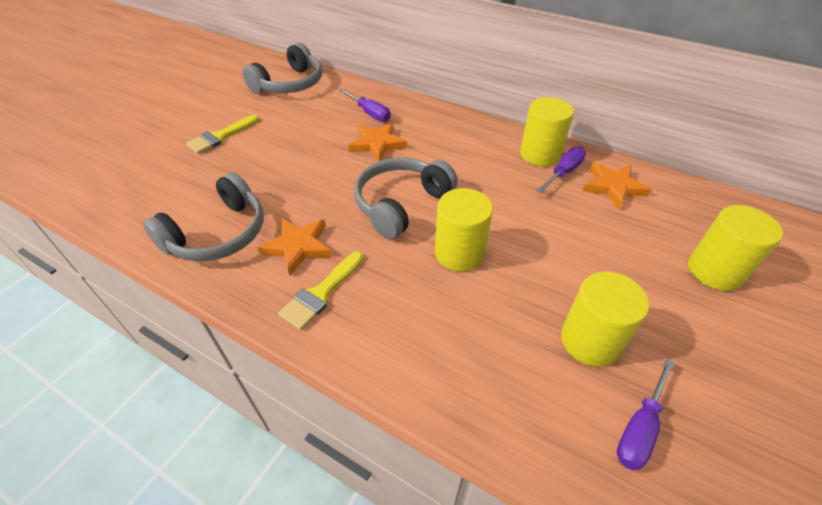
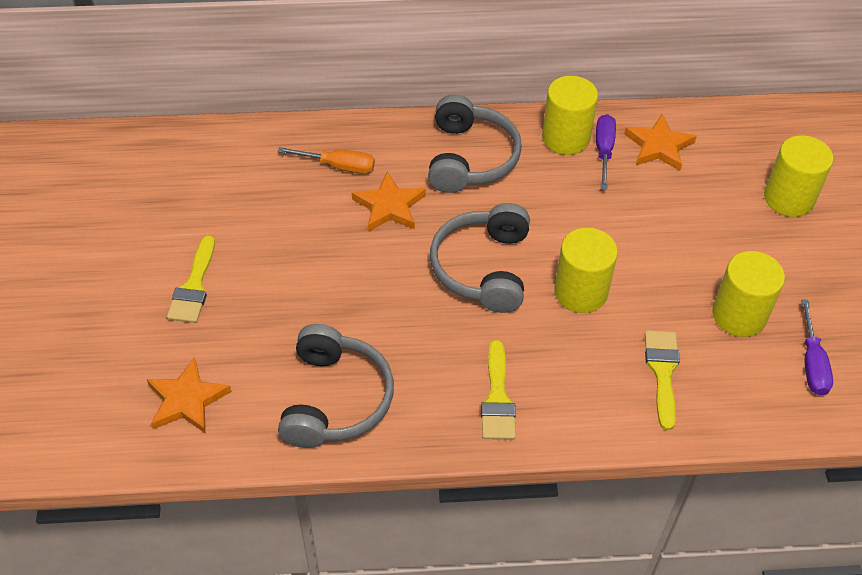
camera: 35 degrees left, 5 degrees up
grey headphones [242,43,322,94] -> grey headphones moved to [428,95,522,193]
orange star [257,218,332,276] -> orange star moved to [147,357,232,434]
purple screwdriver [339,89,391,122] -> orange screwdriver [277,147,375,174]
none -> yellow brush [645,330,680,430]

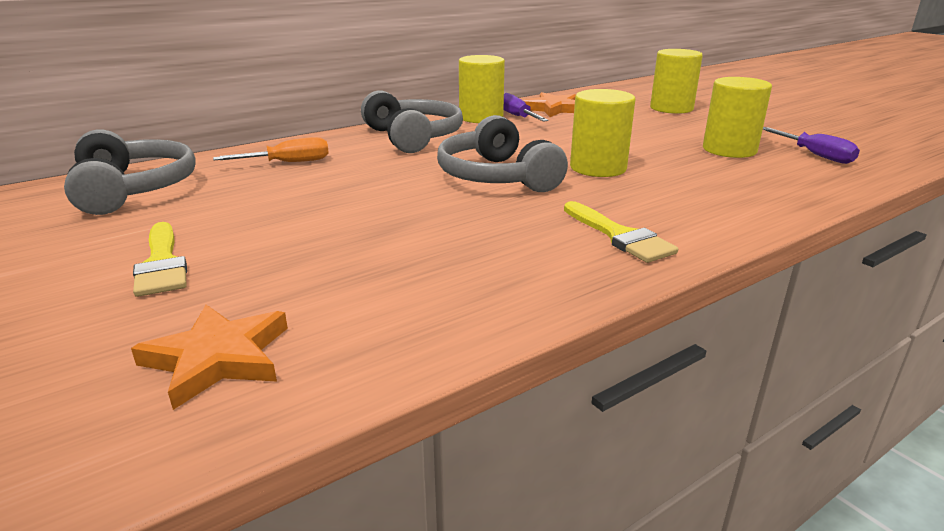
camera: 30 degrees left, 25 degrees down
grey headphones [278,324,394,448] -> grey headphones moved to [64,129,196,215]
orange star [352,171,426,232] -> none
yellow brush [645,330,680,430] -> none

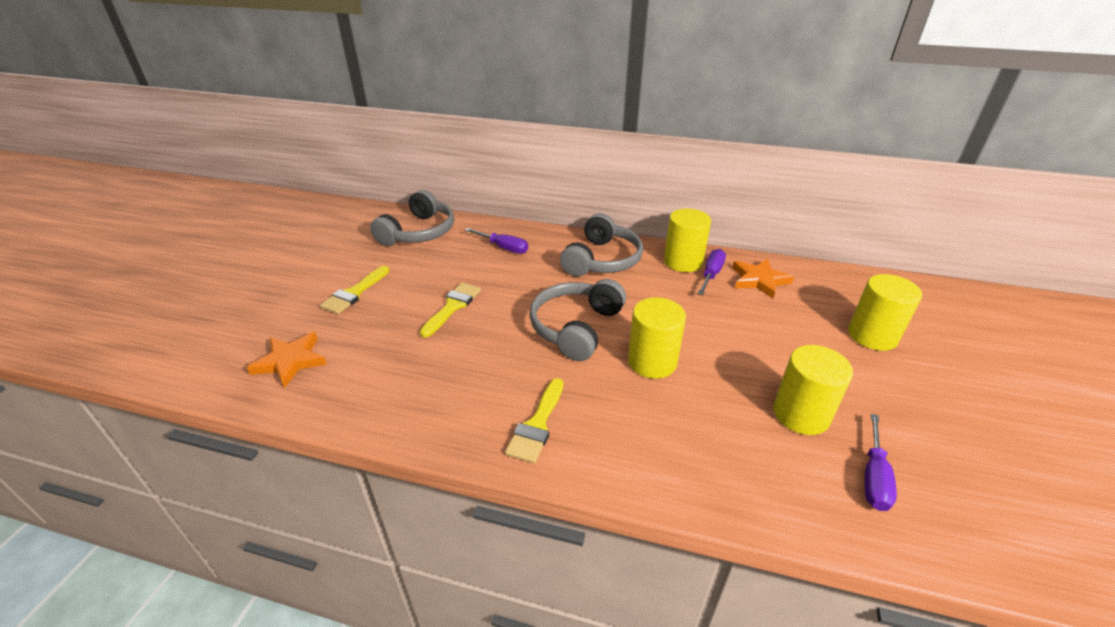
camera: 50 degrees right, 10 degrees up
orange screwdriver [213,137,329,162] -> purple screwdriver [465,228,528,254]
none -> yellow brush [420,282,481,337]

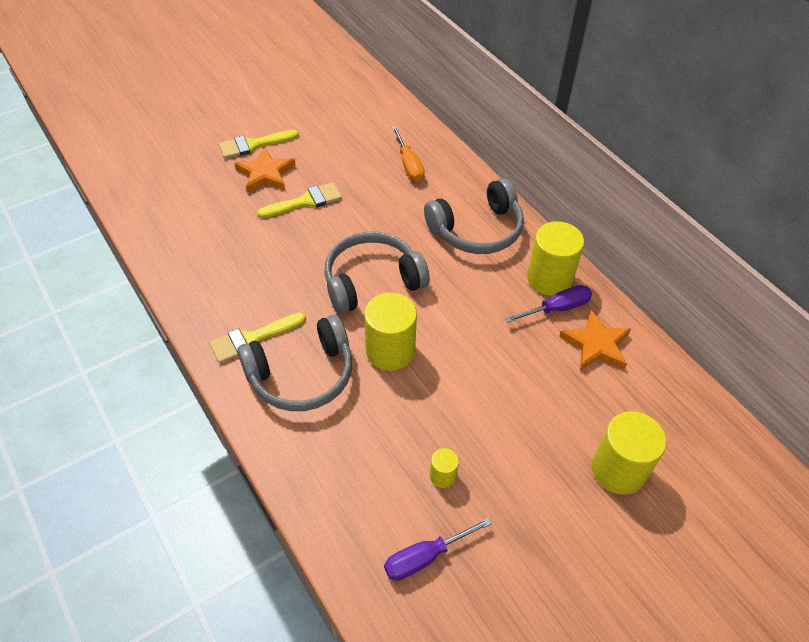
camera: 40 degrees right, 15 degrees up
orange star [247,332,327,388] -> orange star moved to [234,147,296,193]
grey headphones [370,190,454,246] -> grey headphones moved to [237,315,352,411]
purple screwdriver [465,228,528,254] -> orange screwdriver [392,126,425,182]
yellow cylinder [773,345,853,435] -> yellow cylinder [430,448,459,488], size x0.49

